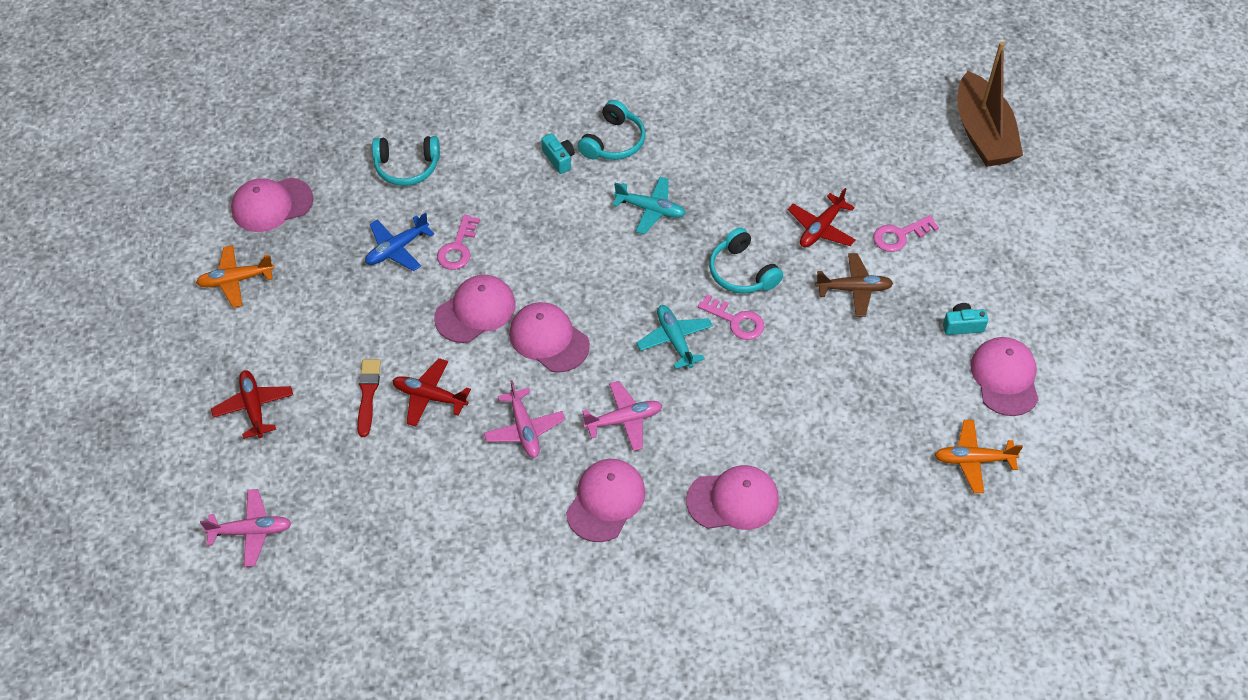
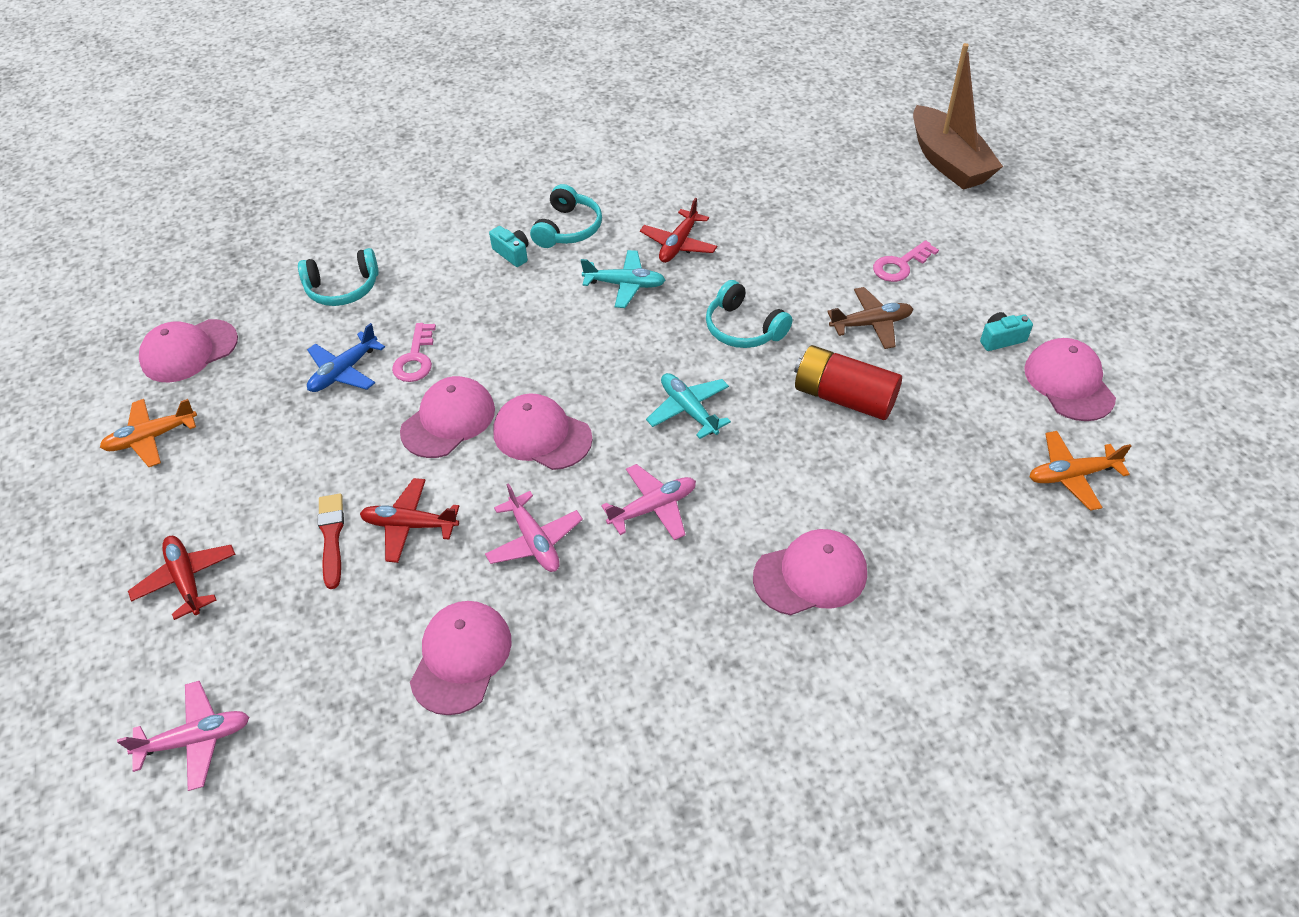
camera: 10 degrees left, 5 degrees down
pink cap [566,459,645,542] -> pink cap moved to [410,601,512,715]
pink key [698,294,764,340] -> none
red plane [788,188,856,248] -> red plane moved to [640,198,717,263]
none -> red battery [794,345,902,420]

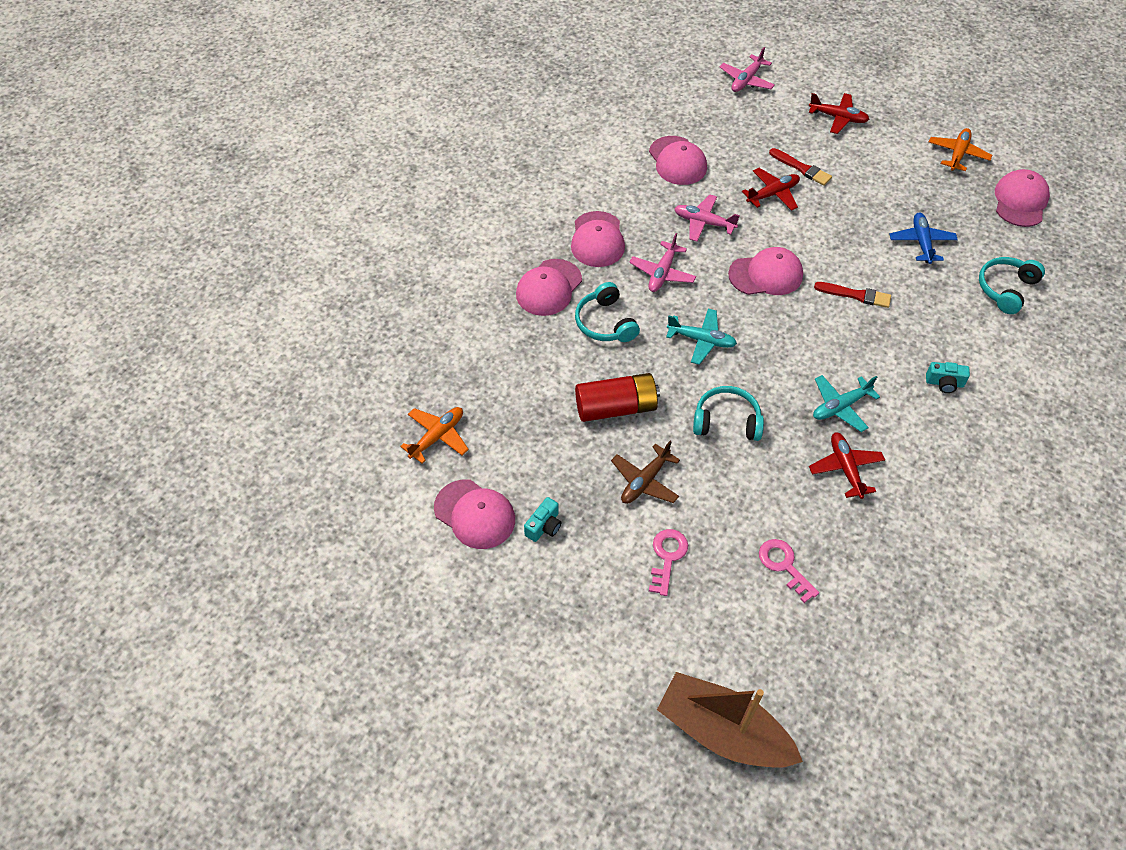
camera: 140 degrees right, 5 degrees up
pink key [392,323,436,382] -> pink key moved to [759,539,819,603]
pink cap [400,376,495,458] -> pink cap moved to [571,211,625,267]
turquoise headphones [530,184,602,248] -> turquoise headphones moved to [575,282,640,342]
none -> red brush [814,282,891,308]

